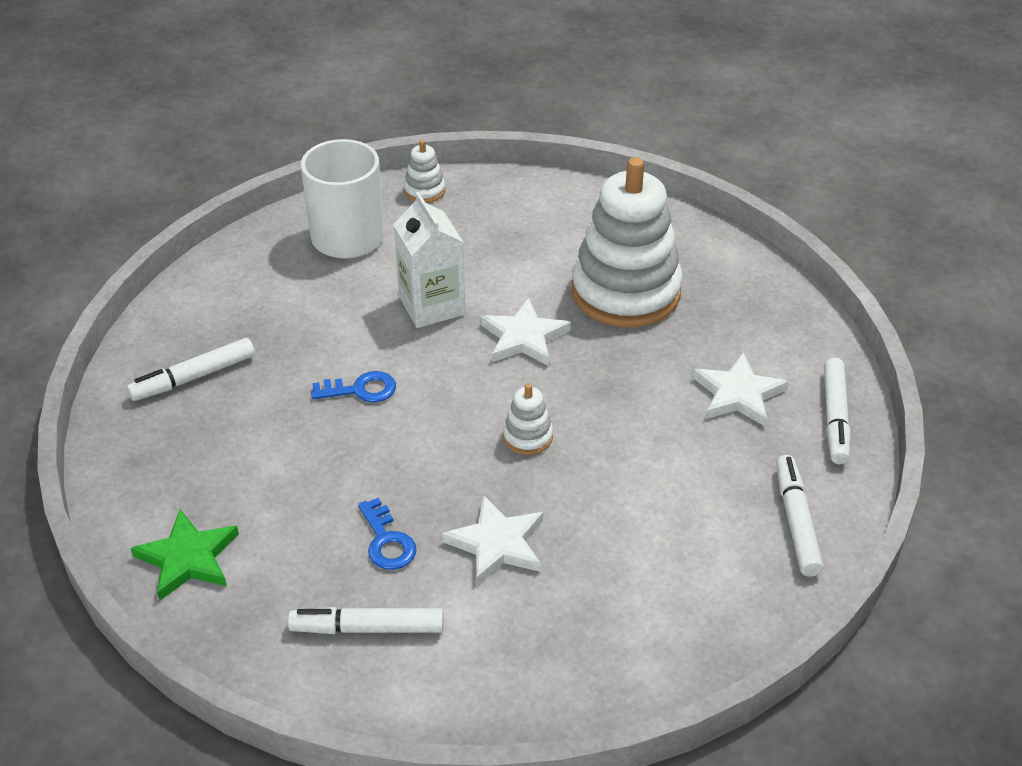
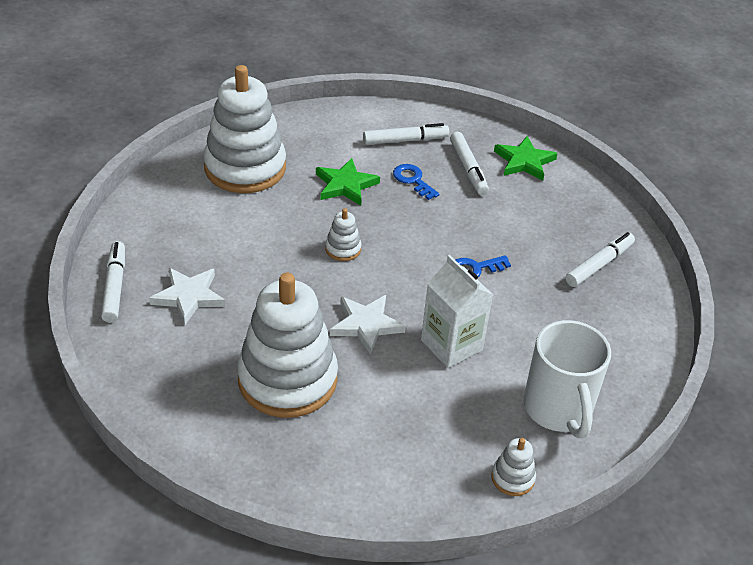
camera: 165 degrees right, 0 degrees up
white star [442,495,543,585] -> green star [316,158,380,206]
white marker [776,455,824,577] -> white marker moved to [450,132,489,195]
none -> white stacking toy [203,65,286,193]

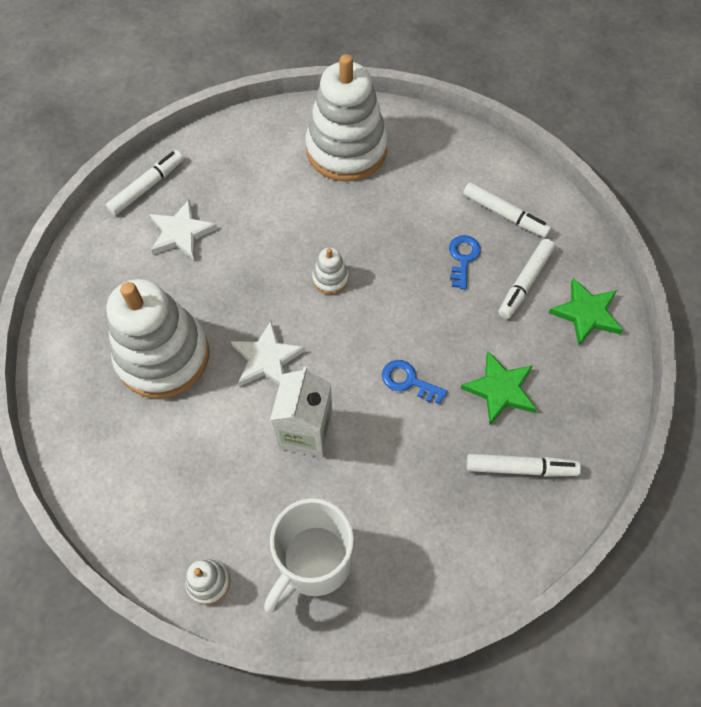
camera: 50 degrees right, 20 degrees up
green star [316,158,380,206] -> green star moved to [460,352,536,424]

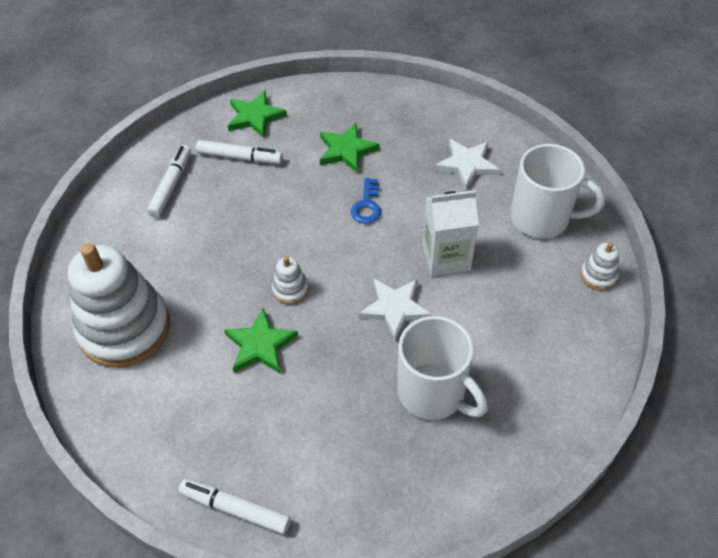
camera: 110 degrees left, 10 degrees down
white stacking toy [106,279,209,398] -> white mug [397,316,488,420]
white star [149,200,217,261] -> white star moved to [435,139,500,189]
blue key [449,235,481,289] -> none
white marker [467,454,581,477] -> none
none -> green star [224,308,298,374]

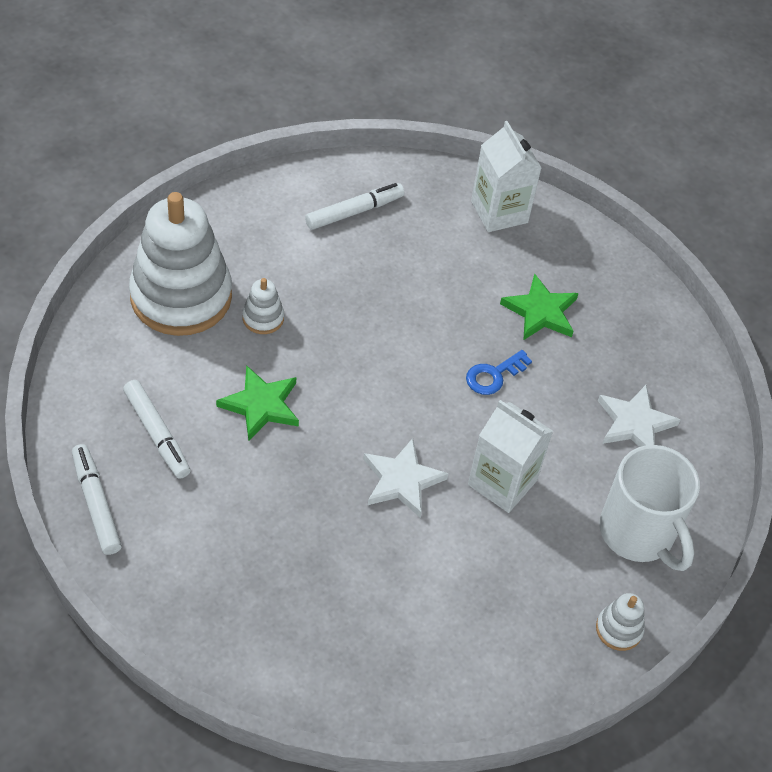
camera: 40 degrees right, 0 degrees up
white marker [196,140,283,164] -> white marker moved to [123,380,191,479]
green star [228,91,287,138] -> white carton [471,121,541,232]
white stacking toy [272,256,309,305] -> white stacking toy moved to [242,278,284,334]
white mug [397,316,488,420] -> none

